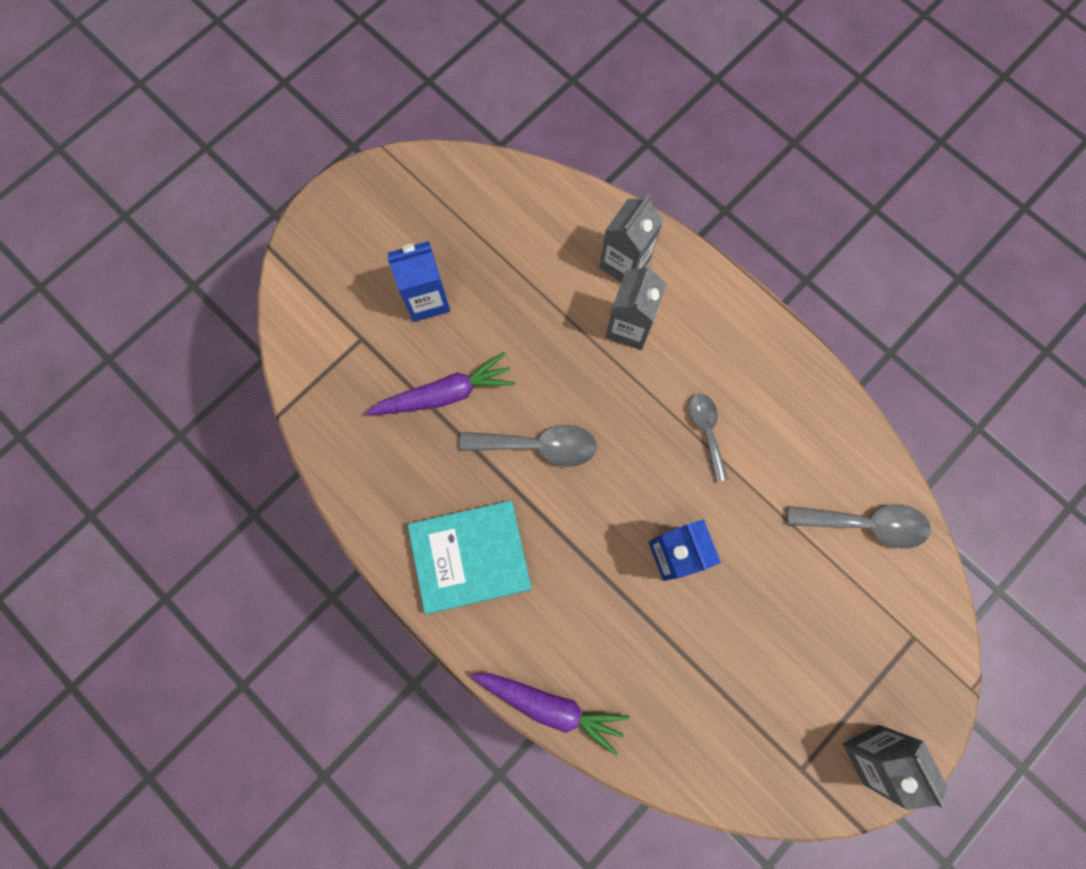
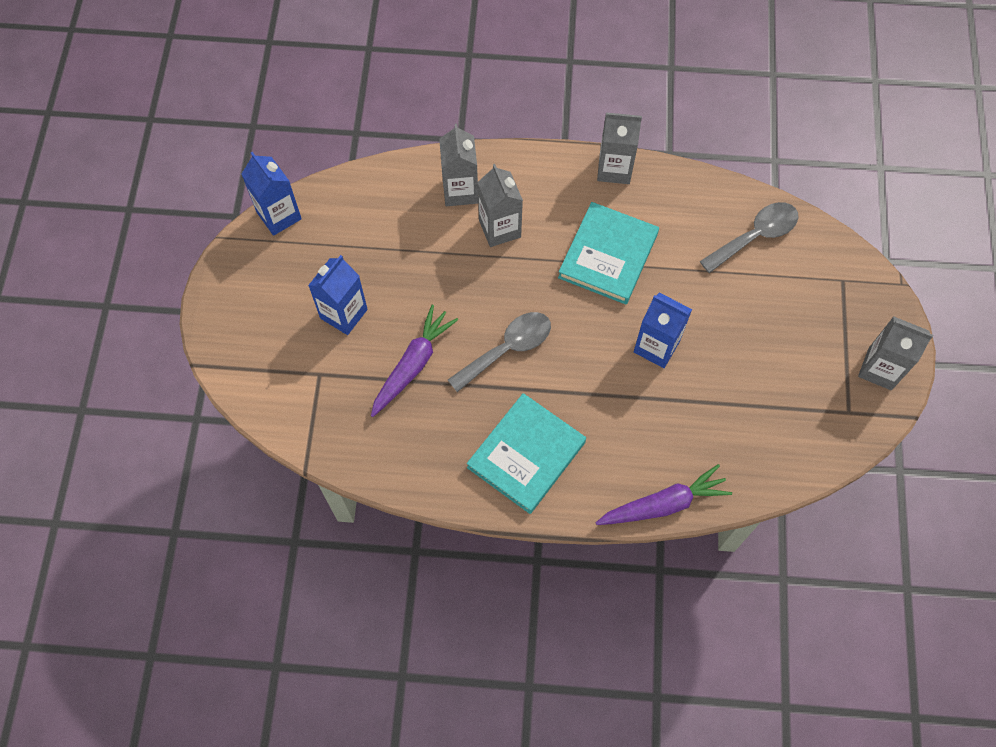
camera: 40 degrees left, 10 degrees down
grey spoon [688,393,728,482] -> turquoise book [558,202,659,305]
none -> blue carton [241,152,302,236]
none -> grey carton [597,113,642,184]

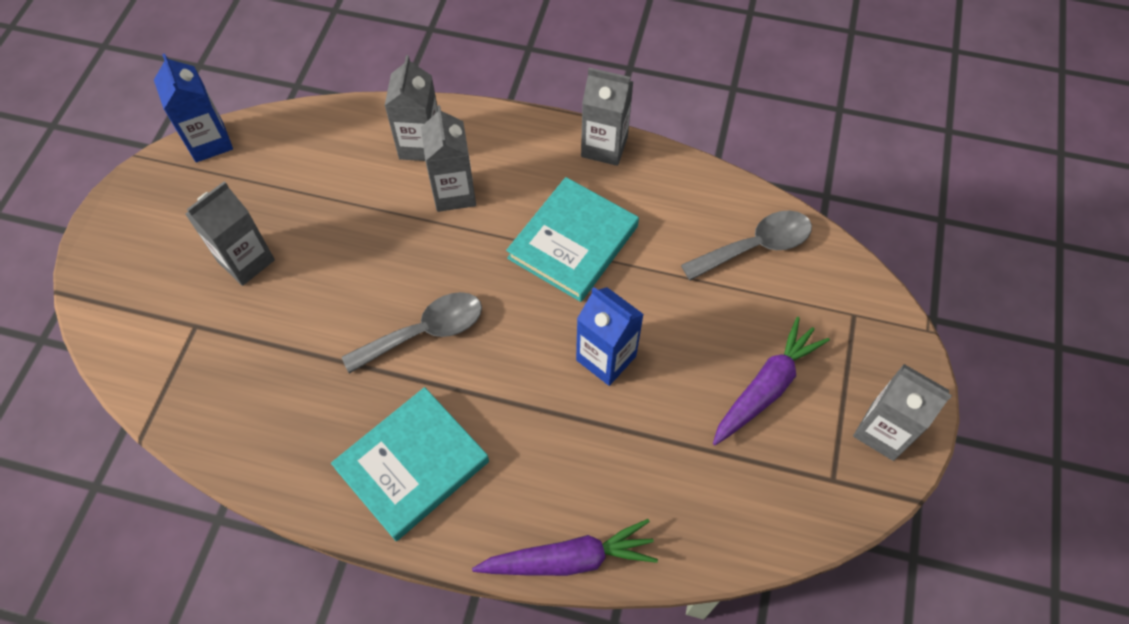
camera: 10 degrees right, 5 degrees down
blue carton [308,255,368,335] -> grey carton [185,181,275,286]
purple carrot [371,305,458,417] -> purple carrot moved to [713,317,830,445]

